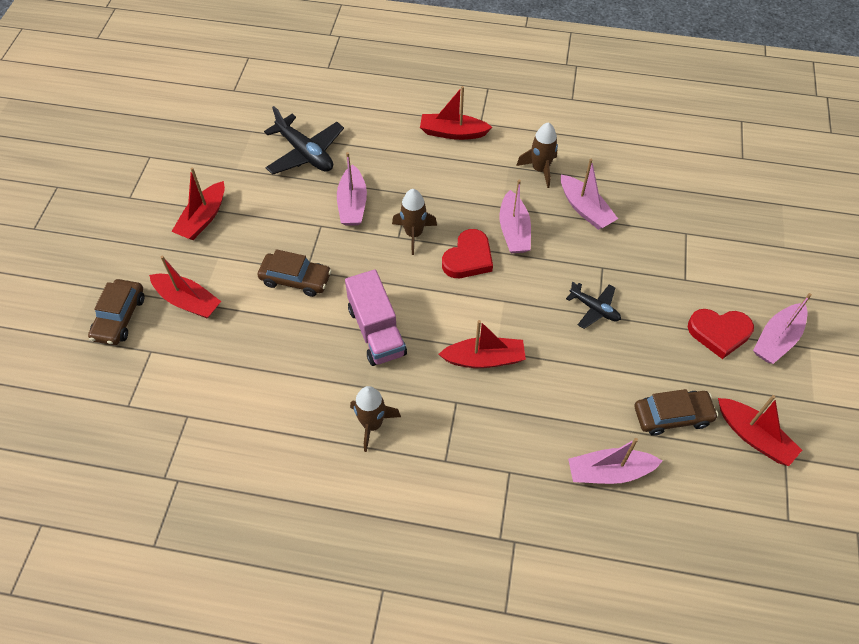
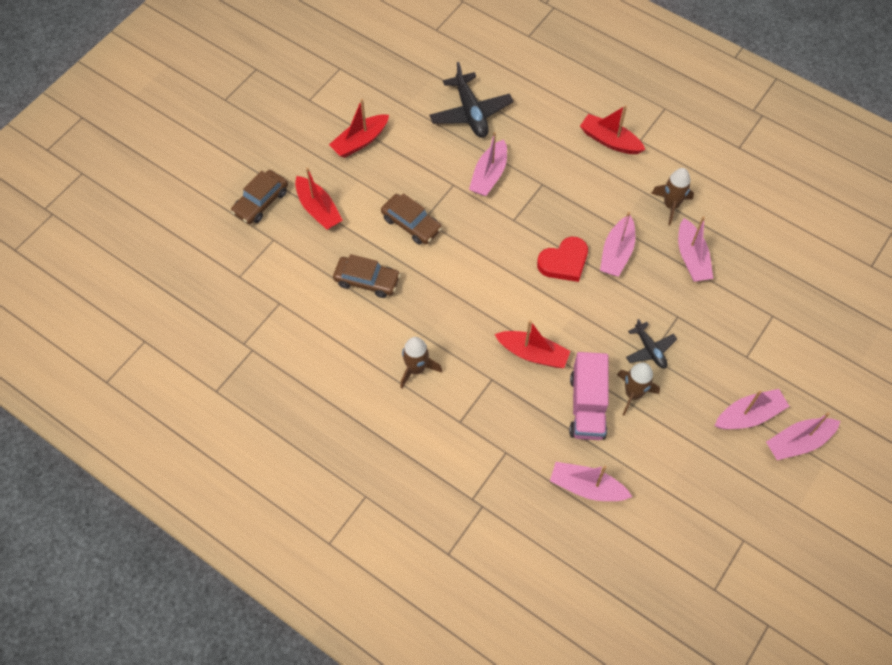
camera: 25 degrees right, 5 degrees up
pink truck [345,269,407,366] -> pink truck moved to [569,352,609,440]
brown rocket [392,189,437,255] -> brown rocket moved to [617,363,660,416]
brown car [635,389,718,436] -> brown car moved to [333,254,401,298]
red heart [688,309,754,359] -> pink boat [715,389,789,429]
red boat [718,395,802,466] -> none

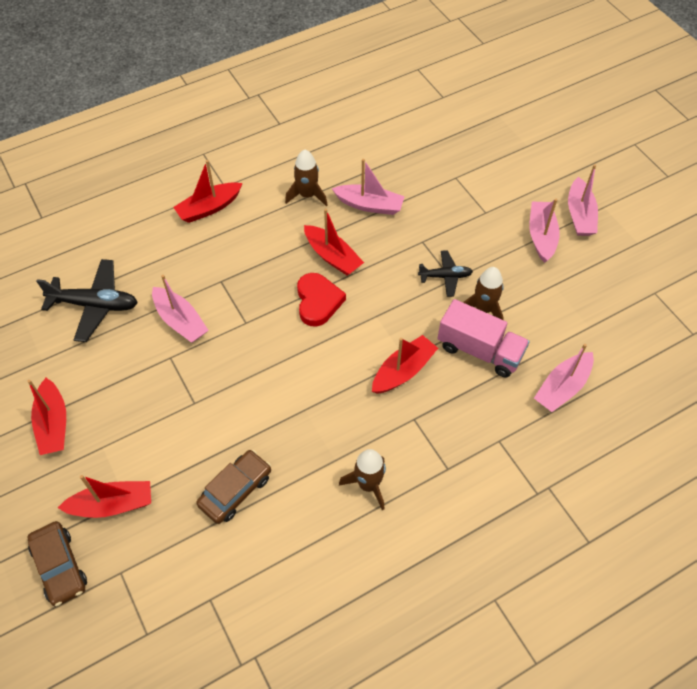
camera: 65 degrees left, 5 degrees down
brown car [381,193,442,245] -> none
pink boat [600,212,635,277] -> red boat [304,209,364,275]

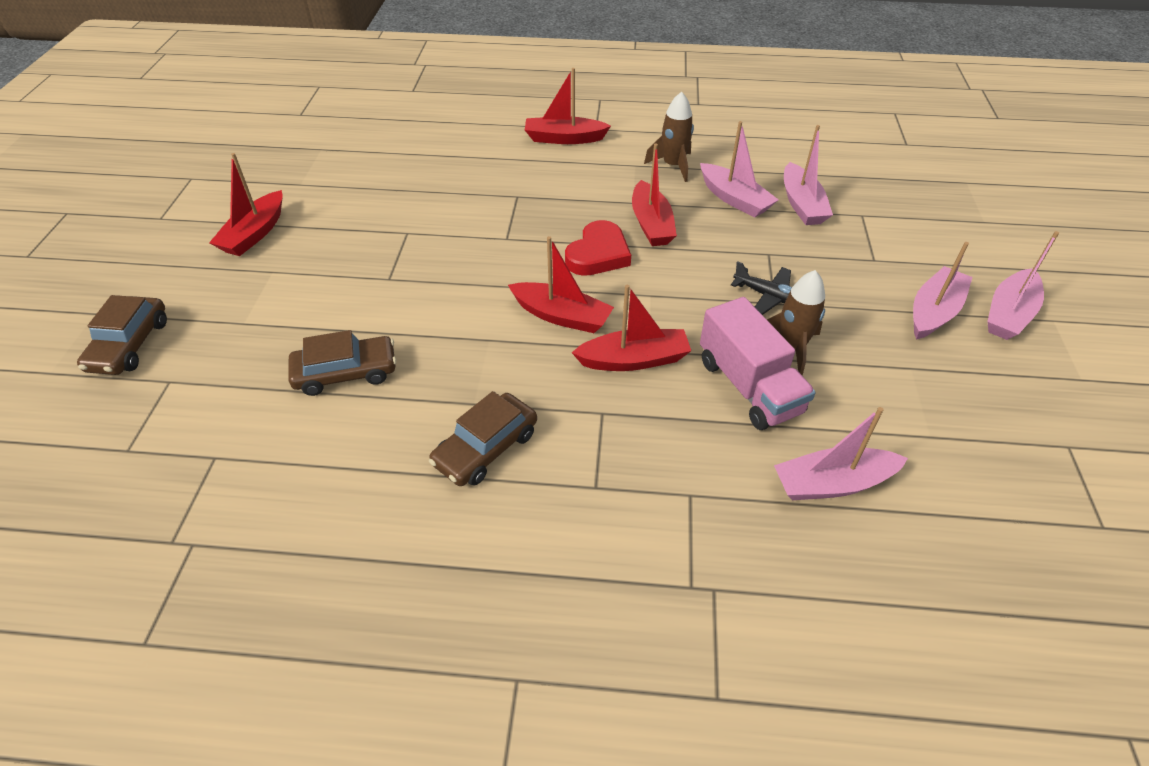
camera: 35 degrees right, 10 degrees down
black plane [36,259,138,342] -> none
red boat [58,475,151,518] -> red boat moved to [508,236,614,333]
pink boat [152,275,209,343] -> pink boat moved to [784,125,833,225]
brown rocket [339,449,386,510] -> brown car [429,391,537,486]

